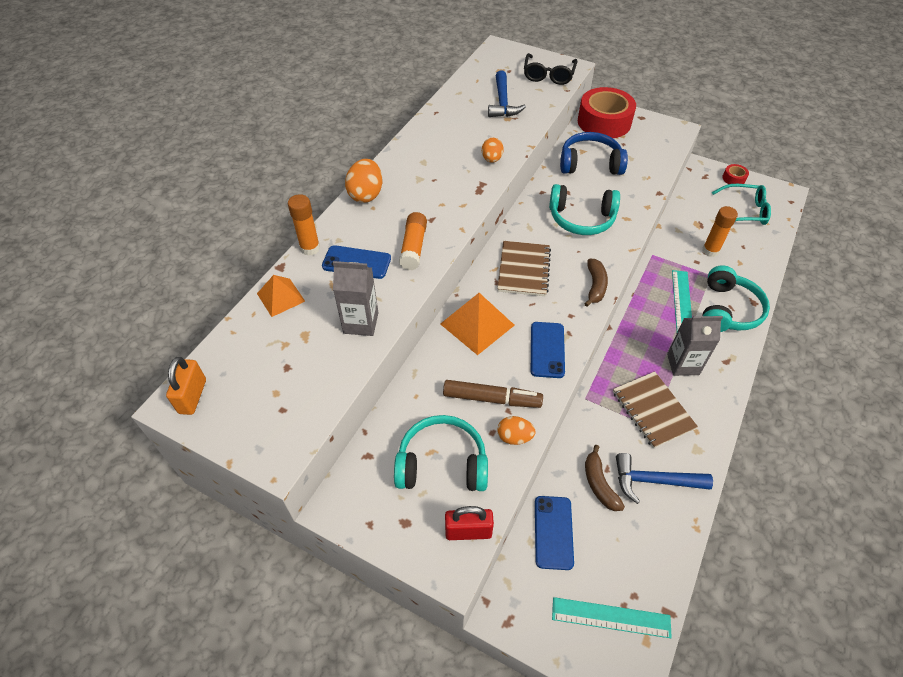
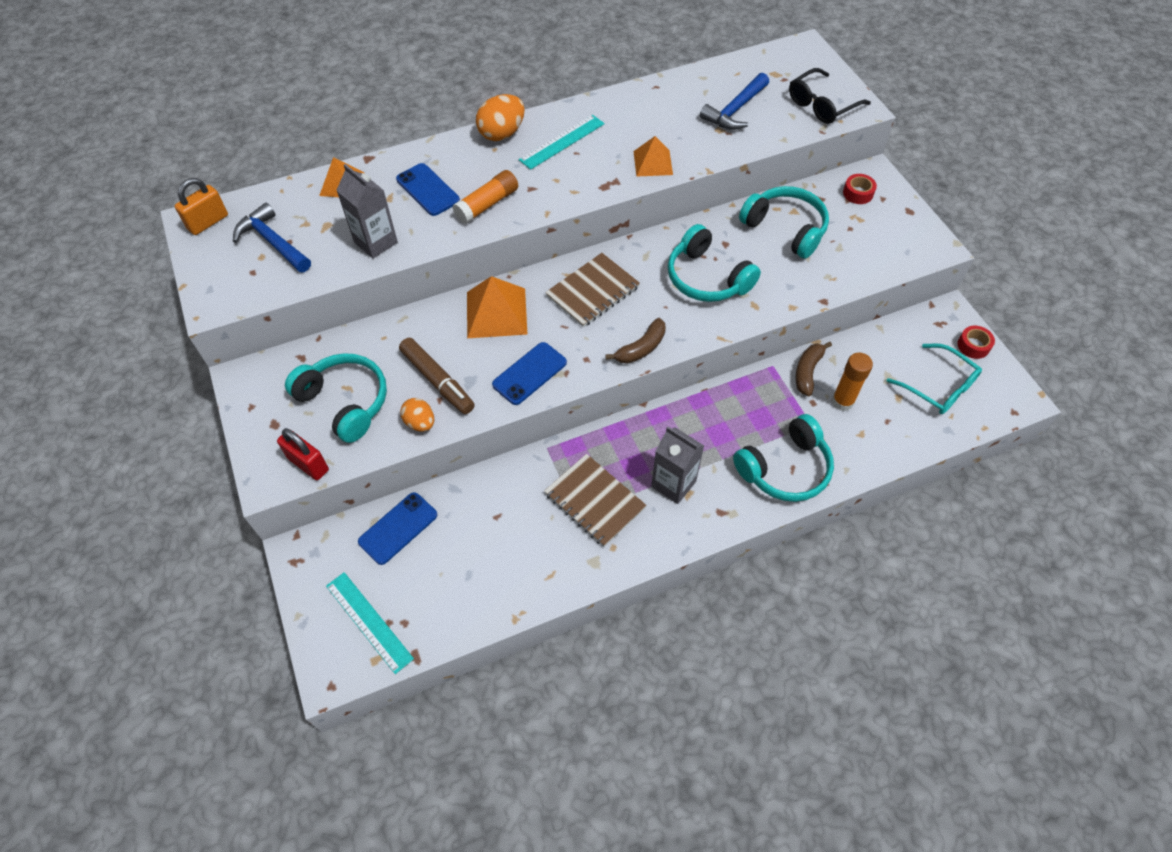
camera: 40 degrees right, 5 degrees up
orange glue stick [288,194,320,256] -> none
orange egg [482,138,504,163] -> orange pyramid [634,136,673,177]
blue headphones [560,132,628,175] -> turquoise headphones [739,186,829,259]
red tape [578,87,636,138] -> red tape [843,174,877,204], size x0.42
brown banana [585,445,625,511] -> brown banana moved to [795,342,832,396]
brown notebook [613,371,698,448] -> brown notebook turned 60 degrees counterclockwise [544,454,647,547]
blue hammer [616,453,713,504] -> blue hammer moved to [233,203,311,273]
turquoise ruler [672,270,692,332] -> turquoise ruler moved to [519,115,605,170]

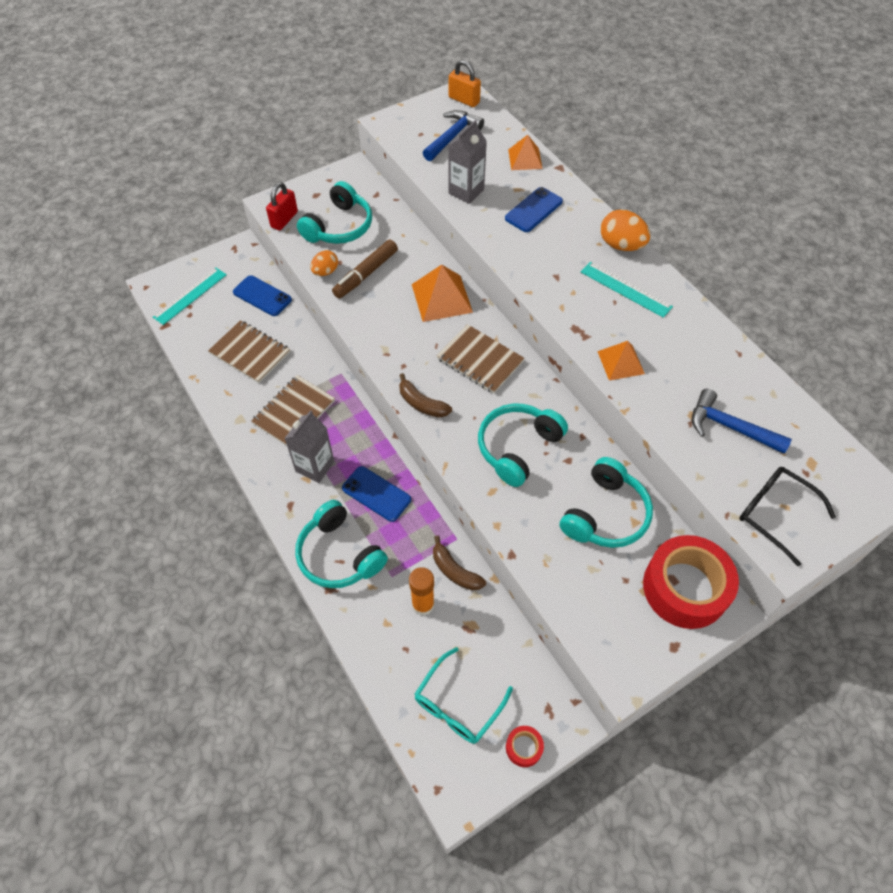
camera: 80 degrees right, 0 degrees up
orange glue stick [453,170,518,224] -> none
blue phone [492,342,567,405] -> blue phone moved to [342,466,411,522]
brown banana [795,342,832,396] -> brown banana turned 150 degrees counterclockwise [433,536,486,591]
red tape [843,174,877,204] -> red tape [643,535,739,629], size x2.38
none -> brown notebook [208,320,290,383]

